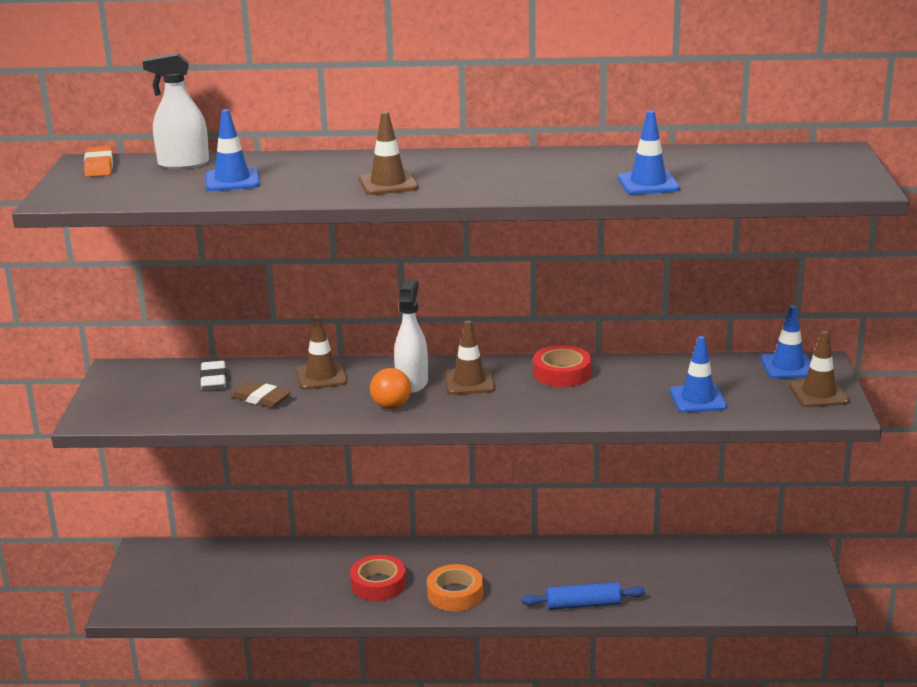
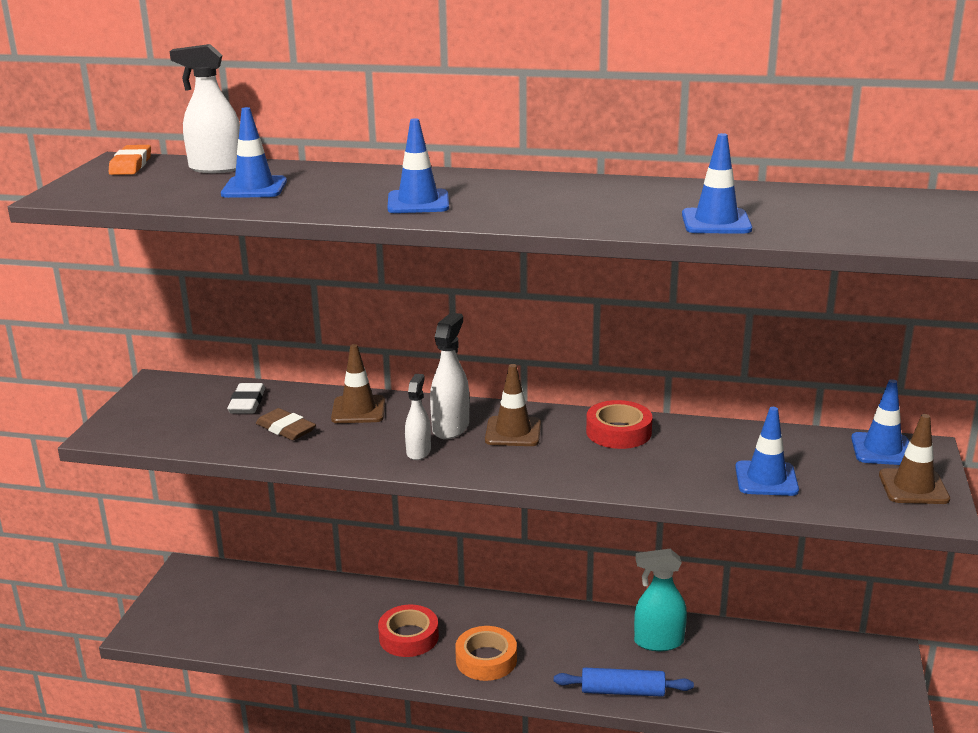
camera: 10 degrees right, 0 degrees up
brown traffic cone [359,112,419,195] -> blue traffic cone [388,118,449,213]
orange ball [370,368,411,409] -> white spray bottle [405,374,431,460]
none -> turquoise spray bottle [634,549,687,651]

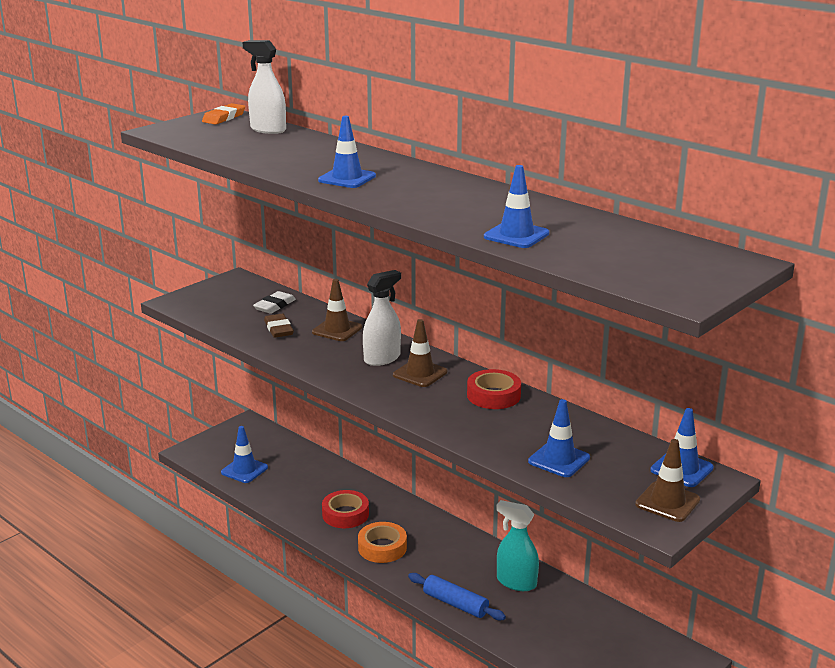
camera: 30 degrees right, 0 degrees up
blue traffic cone [221,107,287,198] -> blue traffic cone moved to [221,426,268,483]
white spray bottle [405,374,431,460] -> none

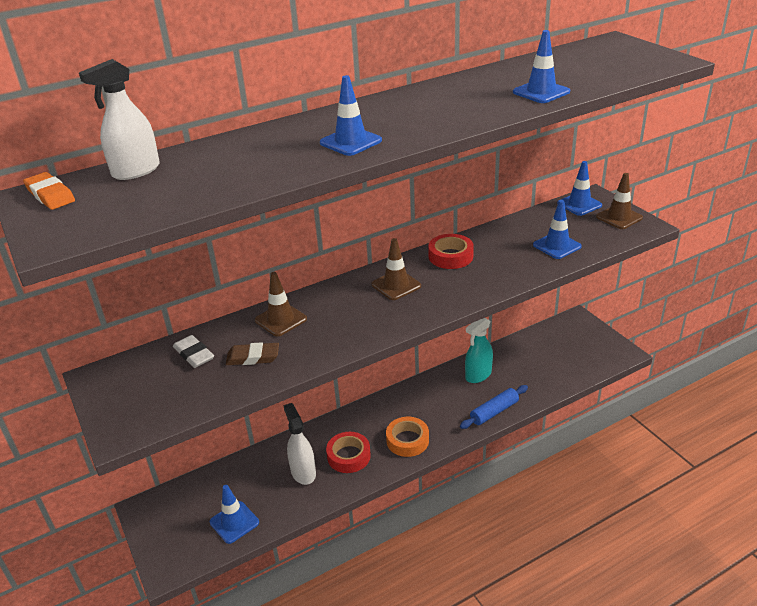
camera: 70 degrees left, 10 degrees up
white spray bottle [363,270,401,366] -> white spray bottle moved to [283,403,316,485]

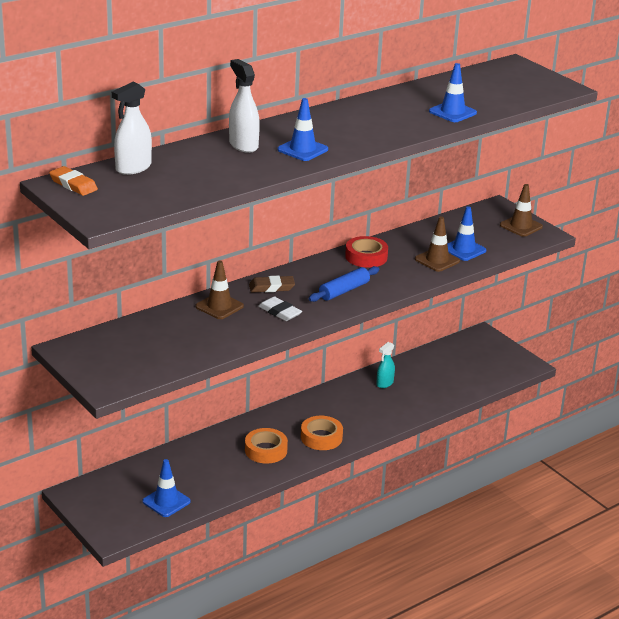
camera: 10 degrees left, 5 degrees down
white eraser [173,335,214,368] -> white eraser moved to [258,296,302,321]
brown eraser [226,342,279,365] -> brown eraser moved to [249,276,295,292]
white spray bottle [283,403,316,485] -> white spray bottle moved to [229,59,260,153]
red tape [326,432,371,473] -> orange tape [245,428,288,464]
brown traffic cone [372,238,421,300] -> brown traffic cone moved to [415,216,460,272]
blue rolling pin [460,385,528,429] -> blue rolling pin moved to [308,266,379,302]
turquoise spray bottle [465,318,493,383] -> turquoise spray bottle [376,342,395,388], size x0.66
blue traffic cone [557,161,602,216] -> none

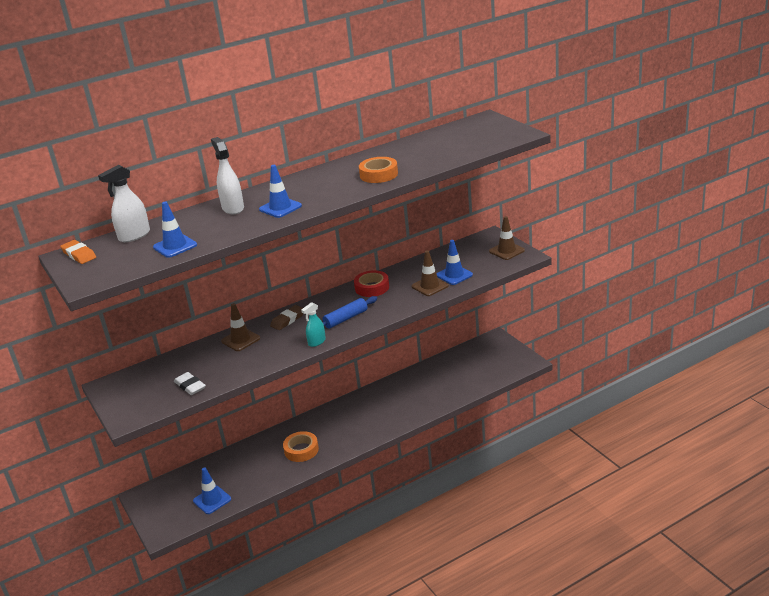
camera: 10 degrees right, 0 degrees up
brown eraser [249,276,295,292] -> brown eraser turned 45 degrees counterclockwise [270,305,303,330]
white eraser [258,296,302,321] -> white eraser moved to [174,372,206,395]
orange tape [301,416,343,450] -> orange tape moved to [359,157,398,183]
turquoise spray bottle [376,342,395,388] -> turquoise spray bottle moved to [301,302,326,347]
blue traffic cone [429,63,477,122] -> blue traffic cone moved to [153,202,197,258]

